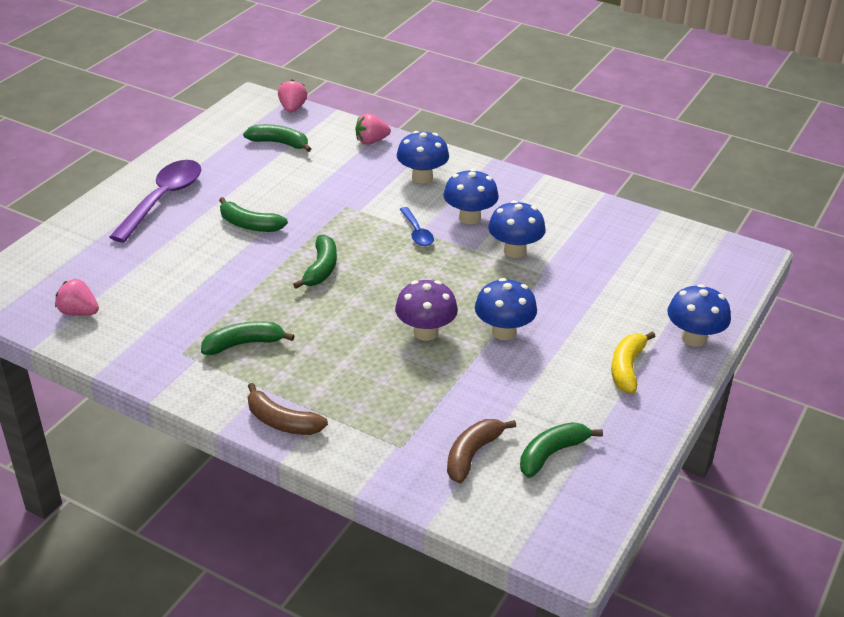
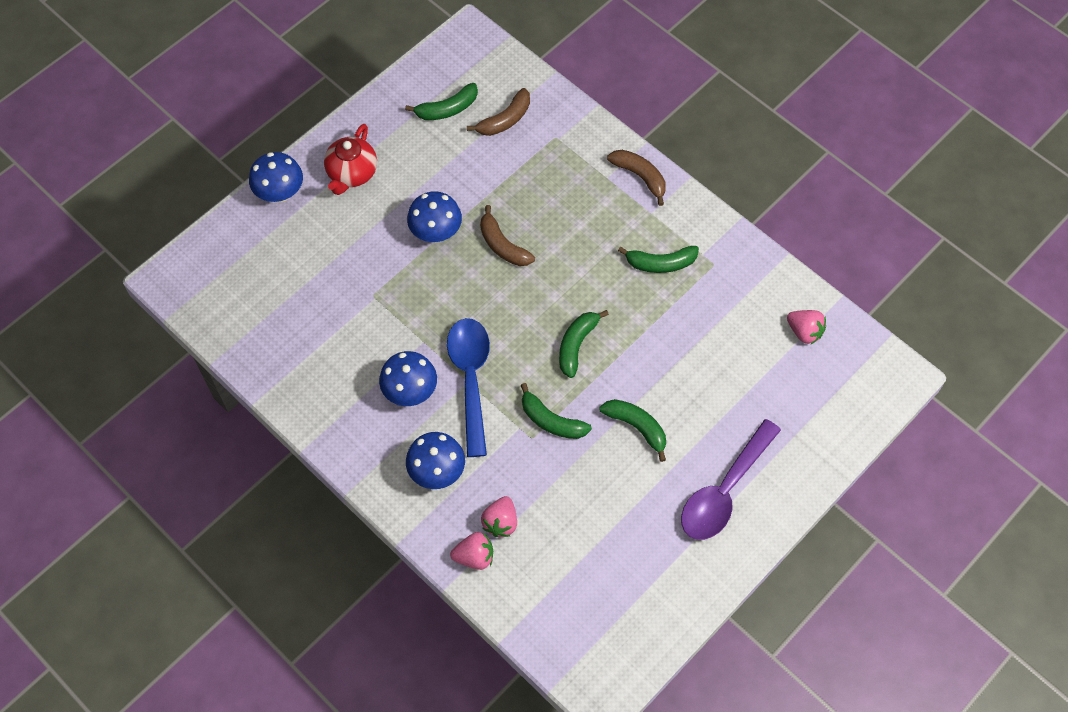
camera: 165 degrees left, 25 degrees up
green banana [243,124,311,152] -> green banana moved to [521,383,592,439]
pink strawberry [278,80,307,113] -> pink strawberry moved to [481,496,517,537]
purple mushroom [395,280,458,341] -> brown banana [480,205,535,266]
blue spoon [399,207,434,246] -> blue spoon [447,318,490,457], size x1.97
blue mushroom [488,200,546,258] -> none
yellow banana [611,331,656,393] -> red teapot [324,124,377,195]

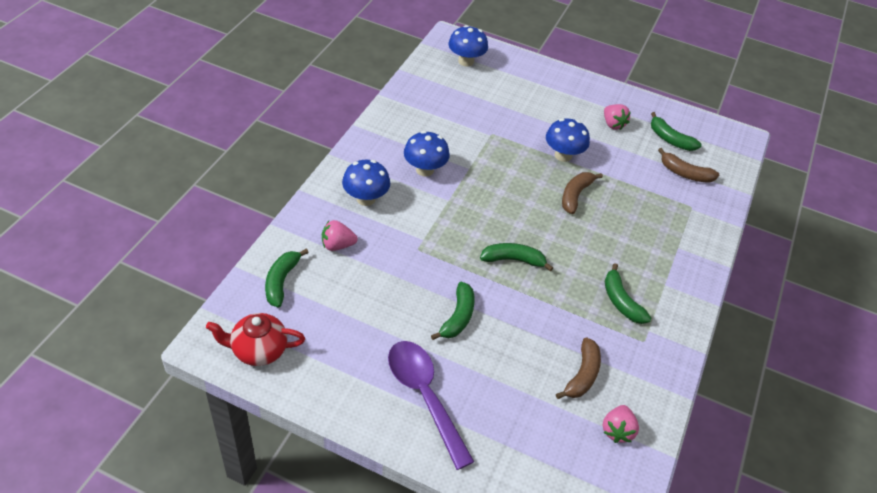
camera: 65 degrees right, 15 degrees down
blue mushroom [249,152,303,202] -> blue mushroom moved to [448,25,488,67]
red teapot [324,124,377,195] -> red teapot moved to [206,313,305,366]
blue spoon [447,318,490,457] -> none
pink strawberry [450,532,493,570] -> pink strawberry moved to [604,104,631,130]
green banana [521,383,592,439] -> green banana moved to [265,248,309,307]
brown banana [607,150,666,206] -> brown banana moved to [556,337,601,399]
purple spoon [681,419,781,540] -> purple spoon turned 45 degrees clockwise [388,341,474,470]

